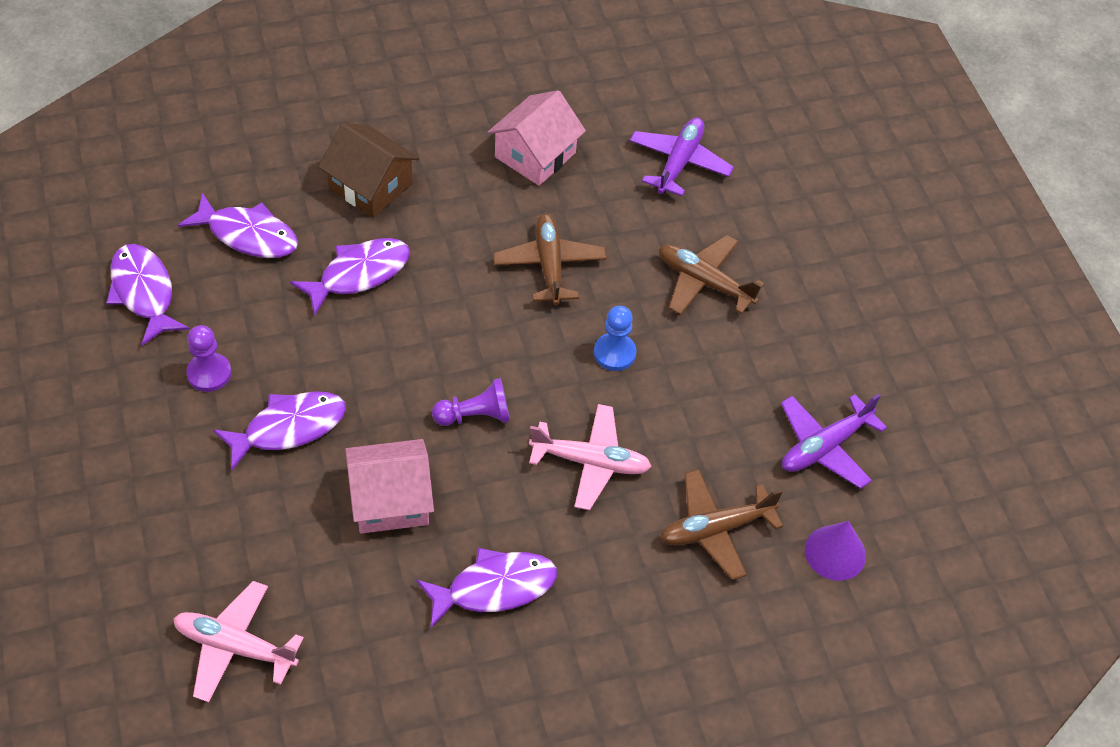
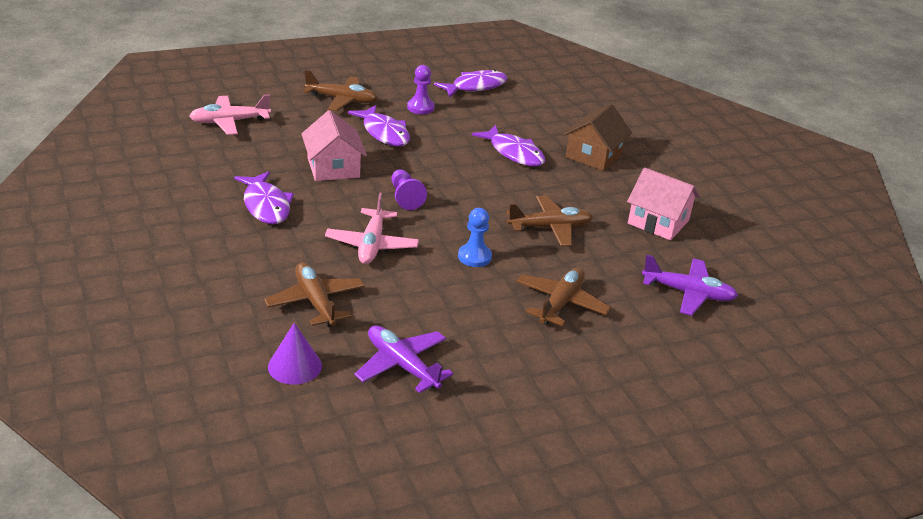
camera: 85 degrees right, 20 degrees down
pink plane [173,581,304,703] -> pink plane turned 120 degrees counterclockwise [189,94,271,135]
purple fish [178,193,298,258] -> none
none -> brown plane [303,70,378,111]

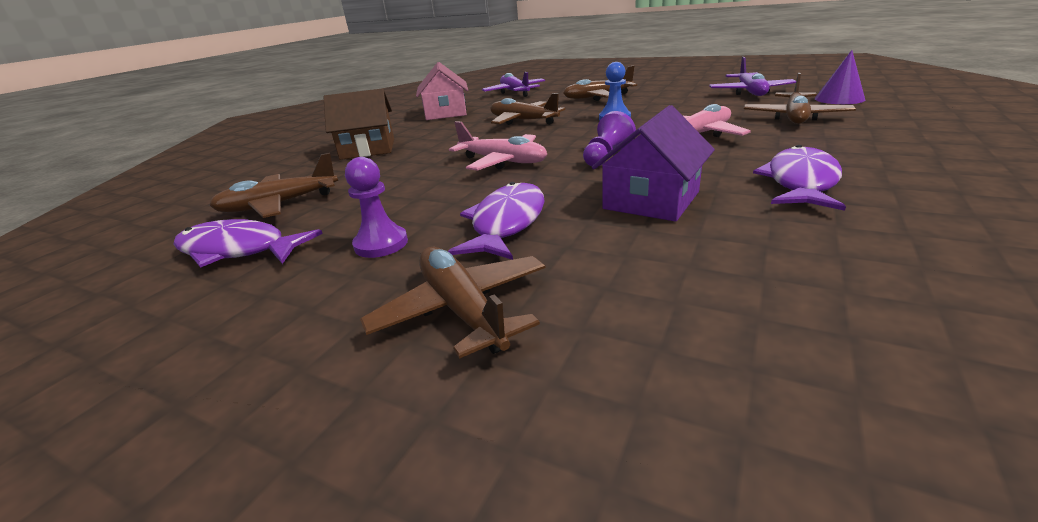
camera: 125 degrees left, 5 degrees down
pink plane [189,94,271,135] -> pink plane moved to [449,121,547,171]
pink house [301,110,367,181] -> purple house [592,105,715,222]
purple fish [472,125,545,167] -> none
none -> brown plane [209,153,338,218]

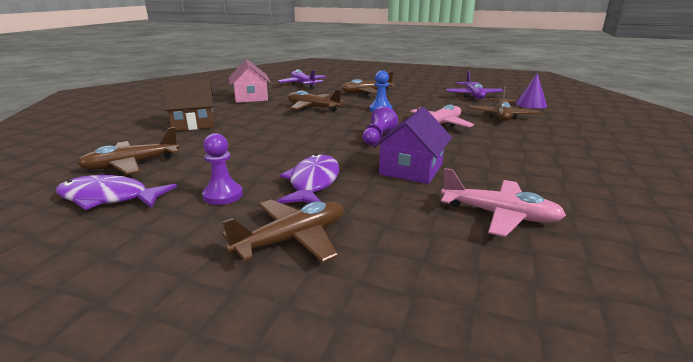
camera: 10 degrees left, 5 degrees down
brown plane [360,247,545,359] -> brown plane turned 90 degrees clockwise [222,199,344,263]
pink plane [449,121,547,171] -> pink plane moved to [441,168,566,237]
purple fish [753,145,846,211] -> none

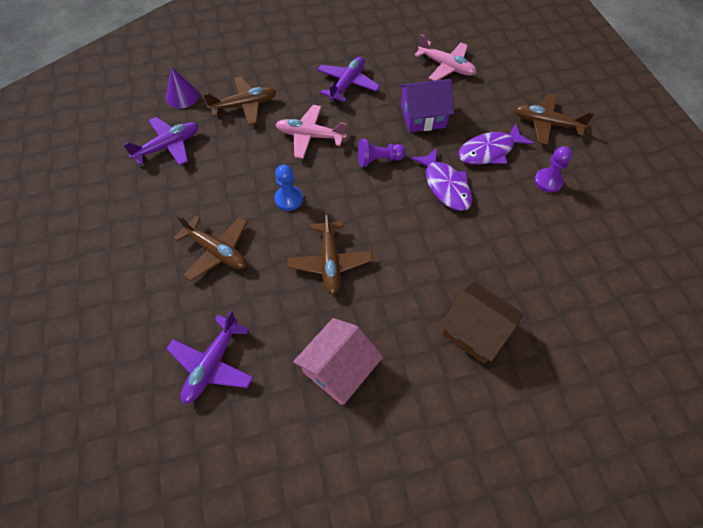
camera: 125 degrees left, 35 degrees up
purple fish [56,175,177,210] -> purple fish moved to [410,148,472,211]
brown plane [77,127,179,175] -> none
pink plane [441,168,566,237] -> pink plane turned 135 degrees clockwise [414,34,476,81]
none -> purple plane [317,57,380,102]

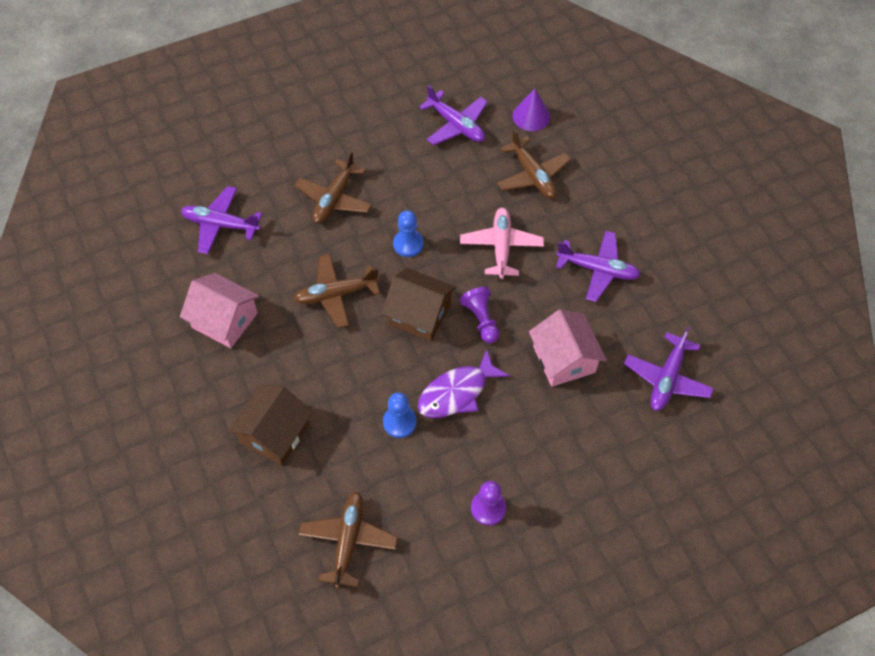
camera: 80 degrees right, 0 degrees up
purple house [399,79,454,132] -> pink house [529,309,607,387]
pink plane [414,34,476,81] -> purple plane [624,326,714,411]
purple fish [458,123,534,165] -> none
brown plane [515,93,594,145] -> brown plane moved to [299,492,398,589]
none -> brown house [382,268,456,341]
none -> blue pawn [383,392,417,438]

